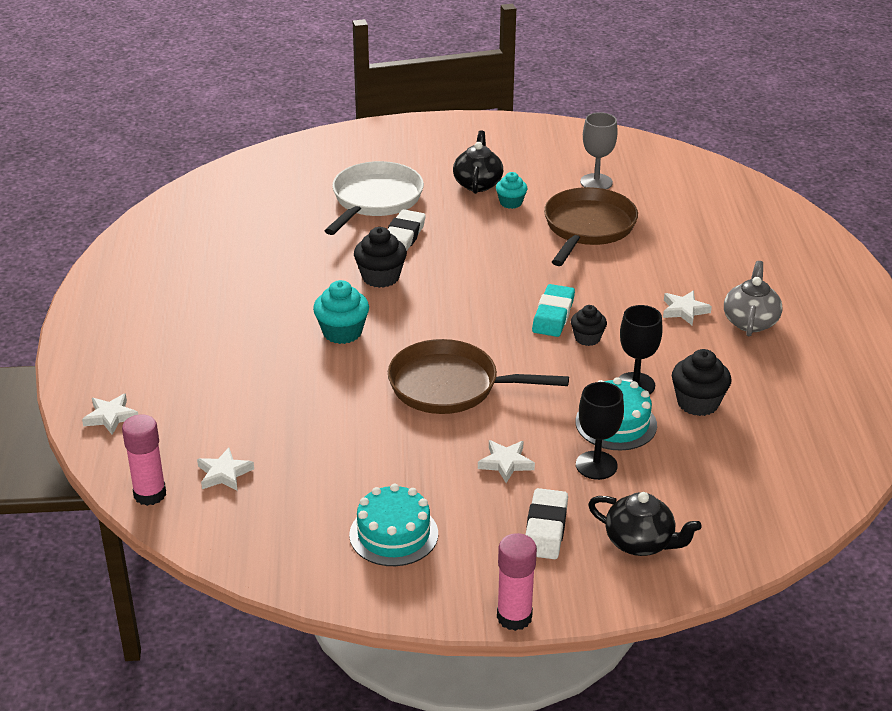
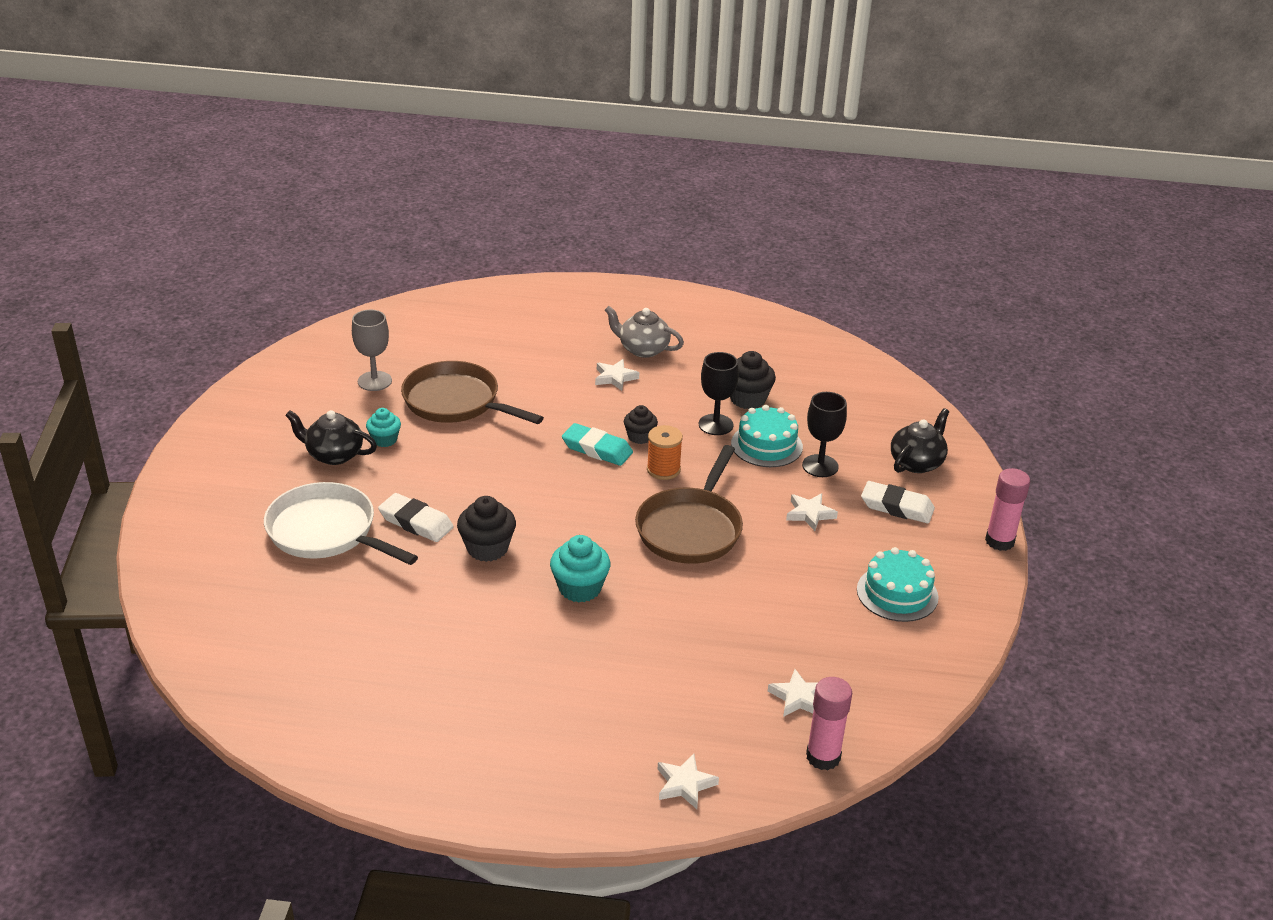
camera: 80 degrees left, 0 degrees up
none -> orange spool [647,425,683,480]

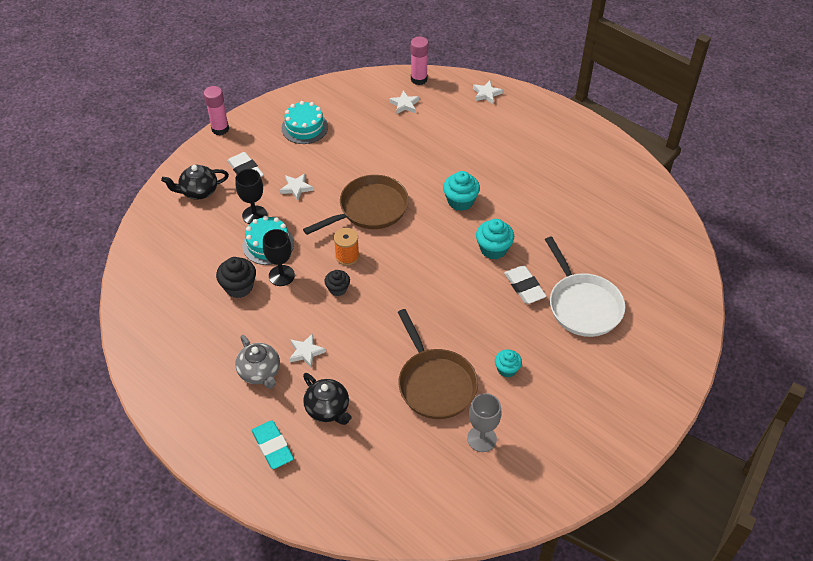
camera: 145 degrees left, 15 degrees up
black teapot [285,410,377,465] -> black teapot moved to [303,373,352,425]
black cupcake [457,496,516,562] -> turquoise cupcake [476,219,514,260]
turquoise eraser [562,423,633,466] -> turquoise eraser moved to [251,420,294,469]

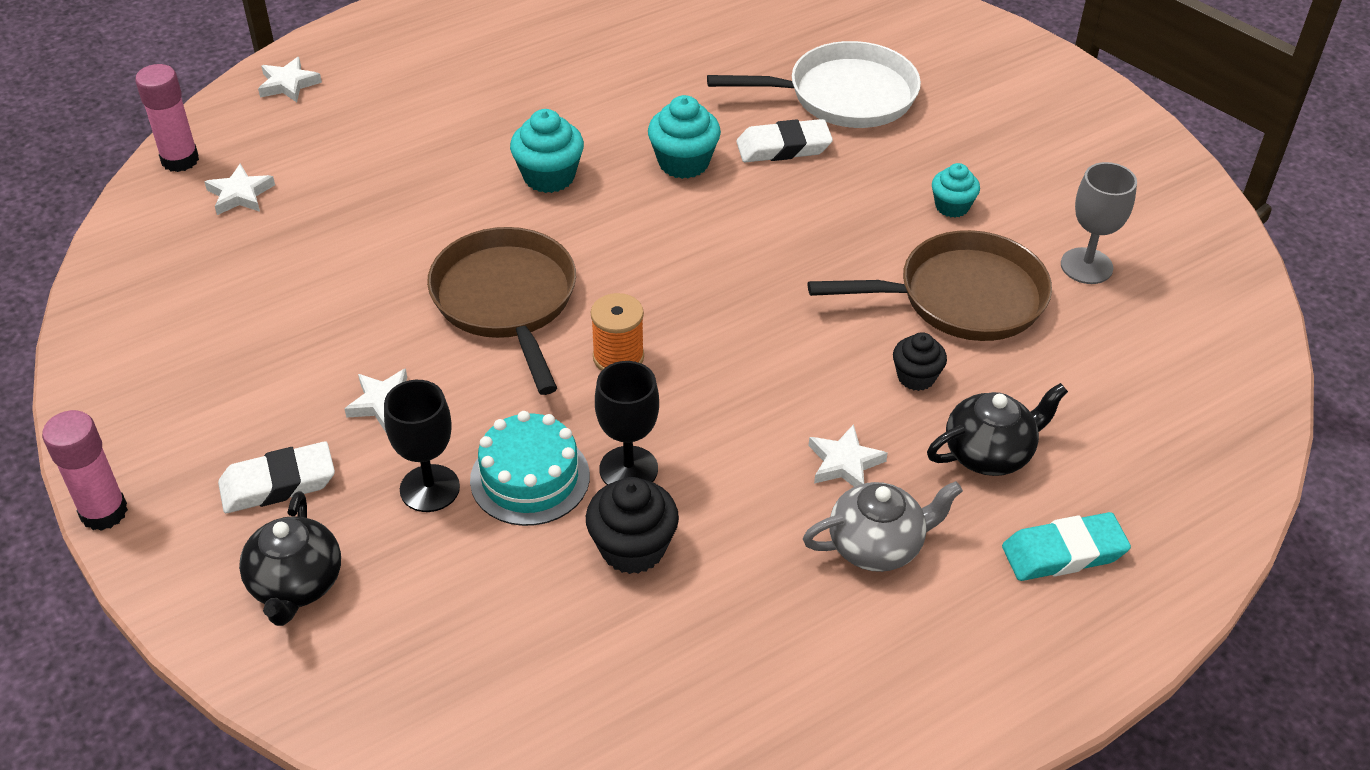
camera: 75 degrees left, 5 degrees down
turquoise cake [282,101,328,144] -> none
black cupcake [325,270,350,296] -> black cupcake moved to [893,332,947,391]

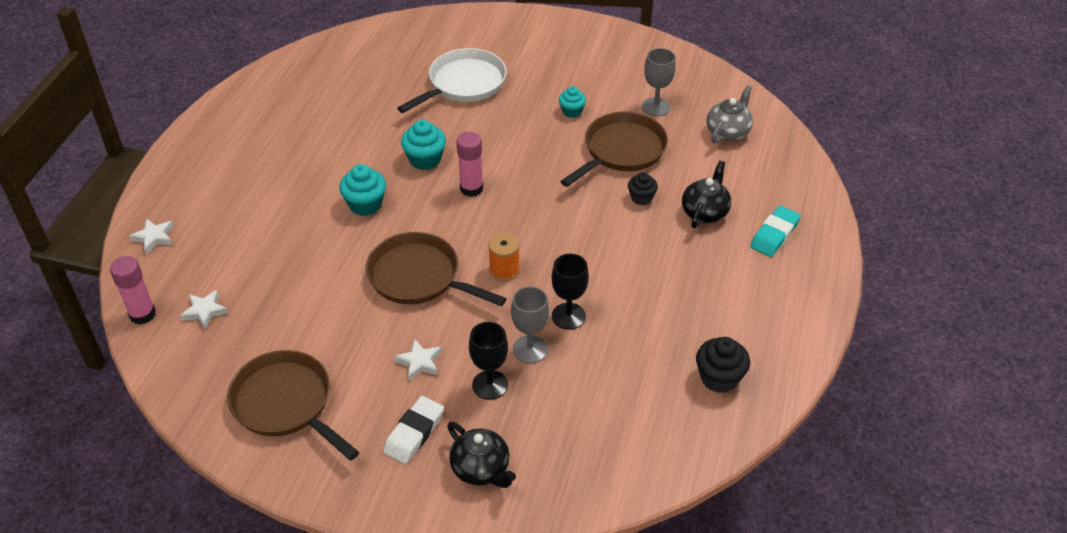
camera: 40 degrees left, 0 degrees up
pink glue stick [42,410,128,531] -> pink glue stick moved to [457,132,483,197]
turquoise cake [470,411,590,526] -> grey goblet [511,286,549,363]
black cupcake [586,477,679,574] -> black cupcake moved to [696,337,750,393]
white eraser [736,119,833,162] -> none
grey teapot [803,481,963,572] -> grey teapot moved to [707,85,753,143]
white star [809,424,888,487] -> none
none -> brown pan [227,350,359,460]

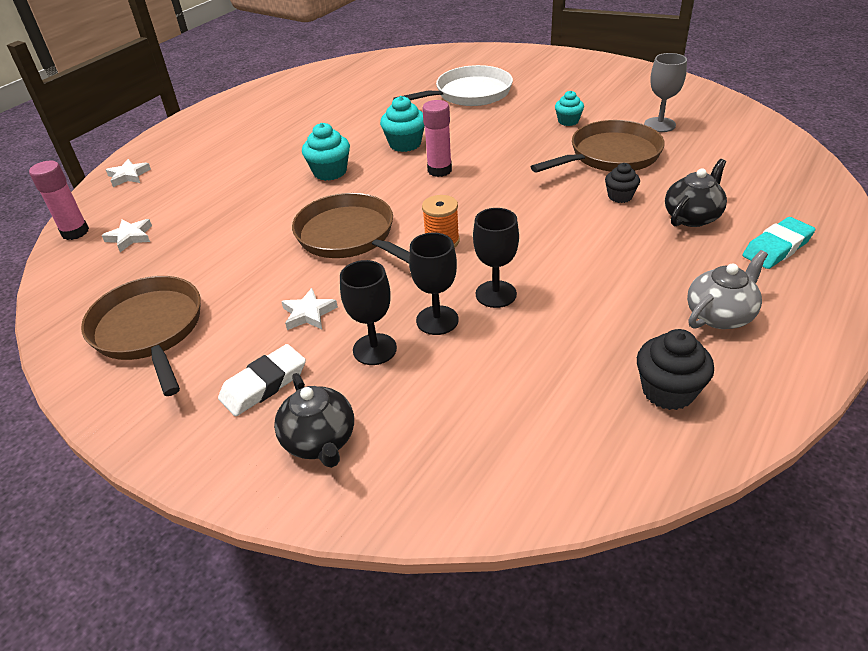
camera: 20 degrees right, 5 degrees down
grey goblet [511,286,549,363] -> black goblet [409,232,458,335]
grey teapot [707,85,753,143] -> grey teapot moved to [687,250,768,329]

